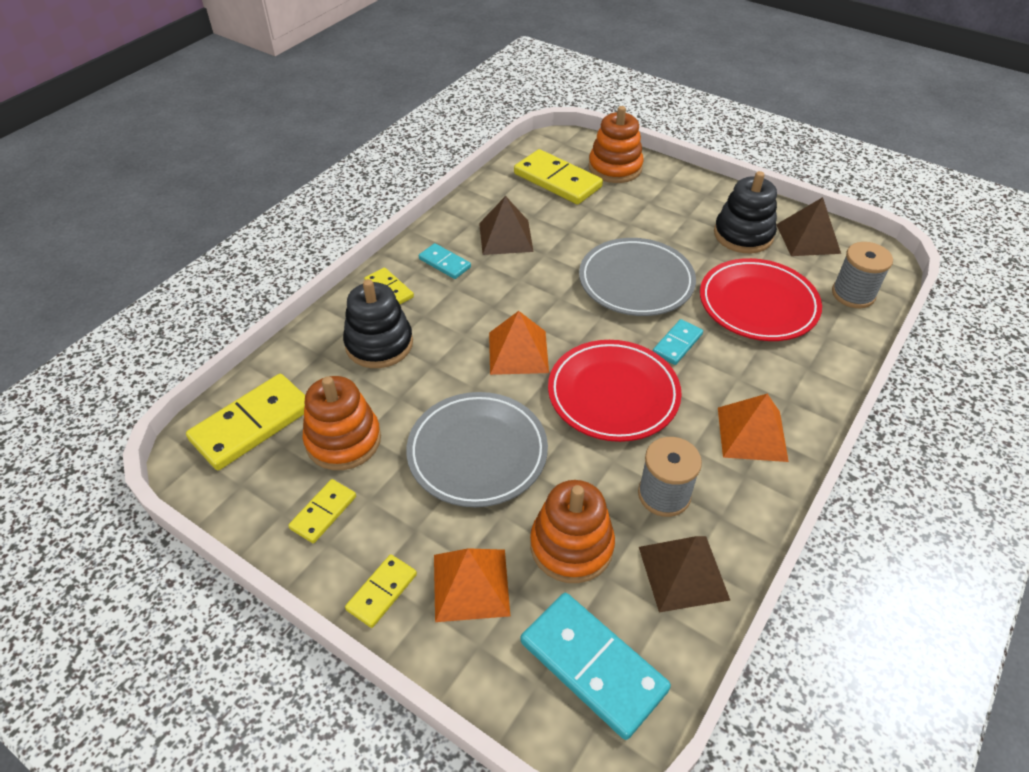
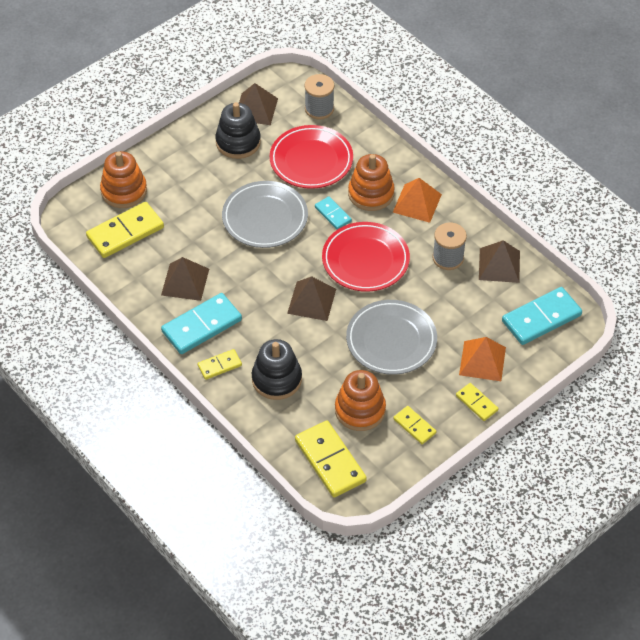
camera: 75 degrees left, 5 degrees up
turquoise domino [419,243,471,279] -> turquoise domino [161,293,242,354], size x1.86
orange pyramid [489,311,549,375] -> brown pyramid [287,276,336,321]
orange stacking toy [530,480,615,583] -> orange stacking toy moved to [348,154,395,211]

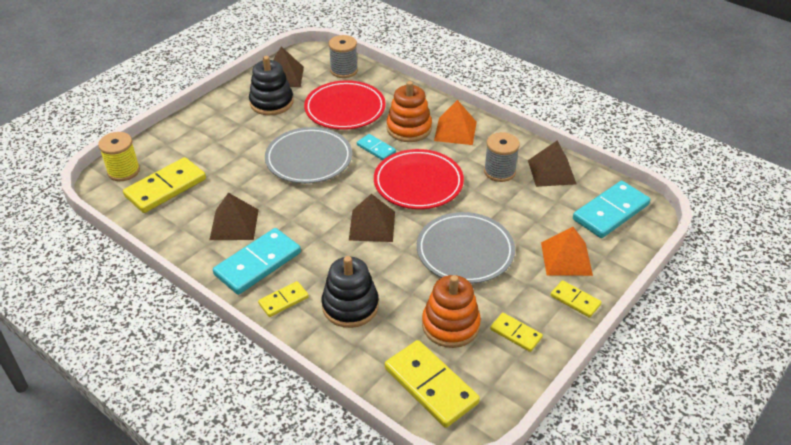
camera: 10 degrees left, 10 degrees down
orange stacking toy [100,151,147,208] -> none
none -> yellow spool [98,132,140,181]

